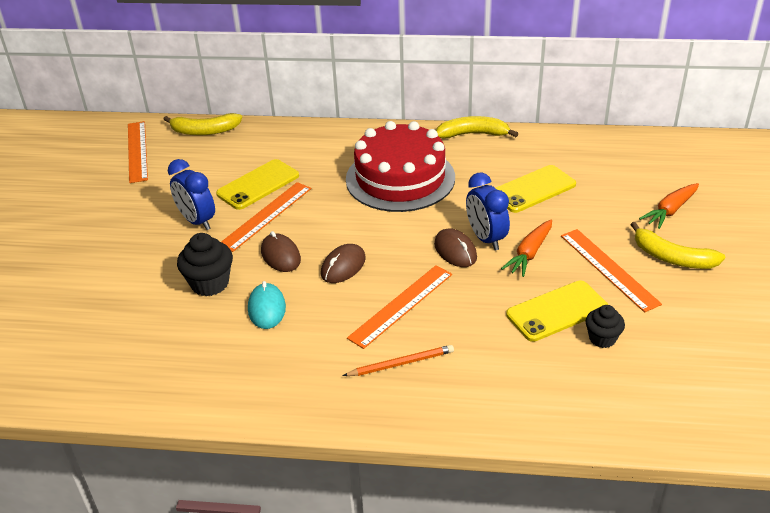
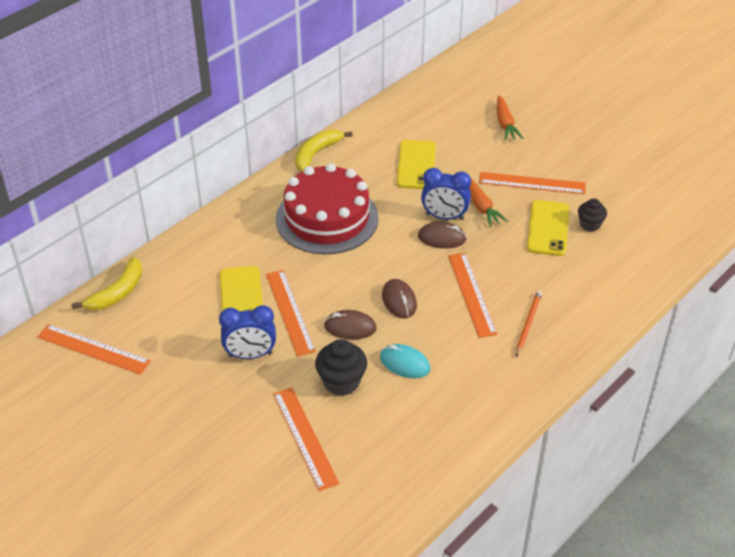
camera: 55 degrees left, 5 degrees up
yellow banana [630,222,725,269] -> none
none -> orange ruler [273,387,339,491]

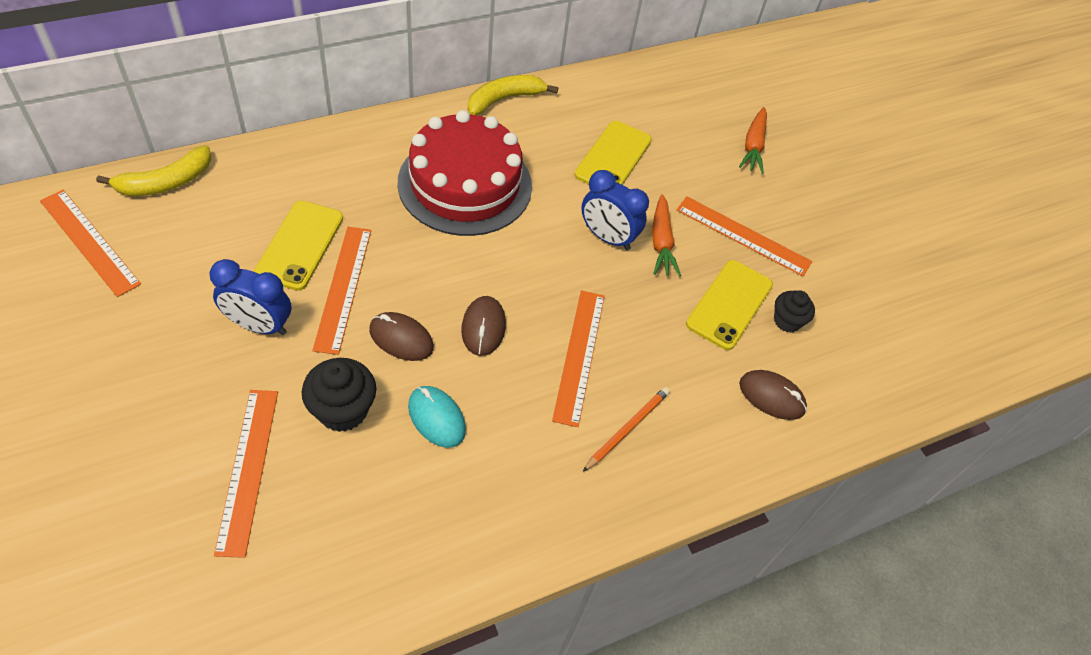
camera: 15 degrees right, 10 degrees up
brown mouse [418,222,467,248] -> brown mouse moved to [739,370,807,420]

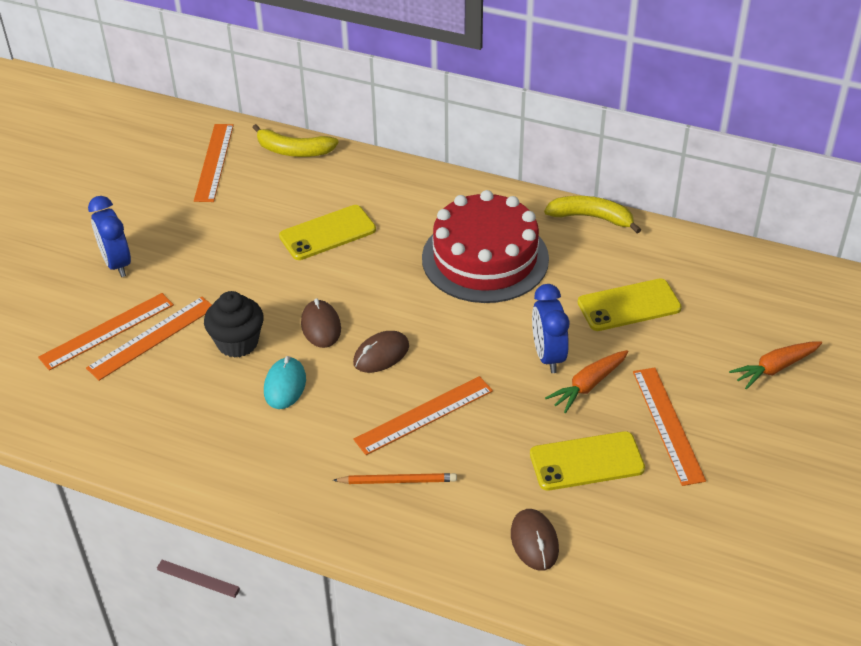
camera: 55 degrees right, 10 degrees down
blue clock [210,259,292,335] -> blue clock moved to [88,196,131,277]
orange ruler [312,227,371,355] -> orange ruler moved to [38,293,174,371]
black cupcake [774,290,815,333] -> none

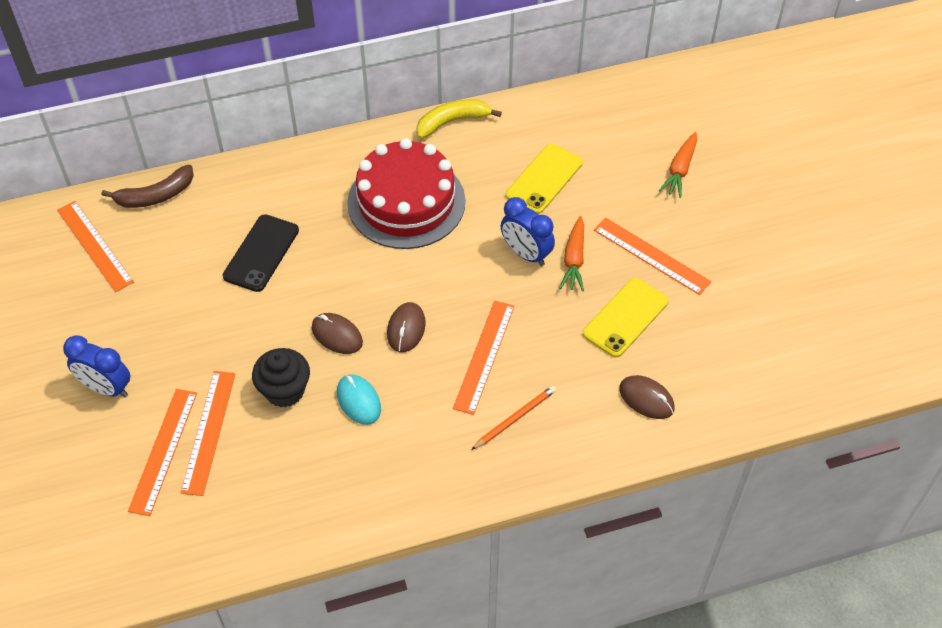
camera: 40 degrees left, 10 degrees up
yellow banana [252,124,339,157] -> brown banana [101,165,194,208]
yellow phone [279,205,376,260] -> black phone [223,214,299,292]

